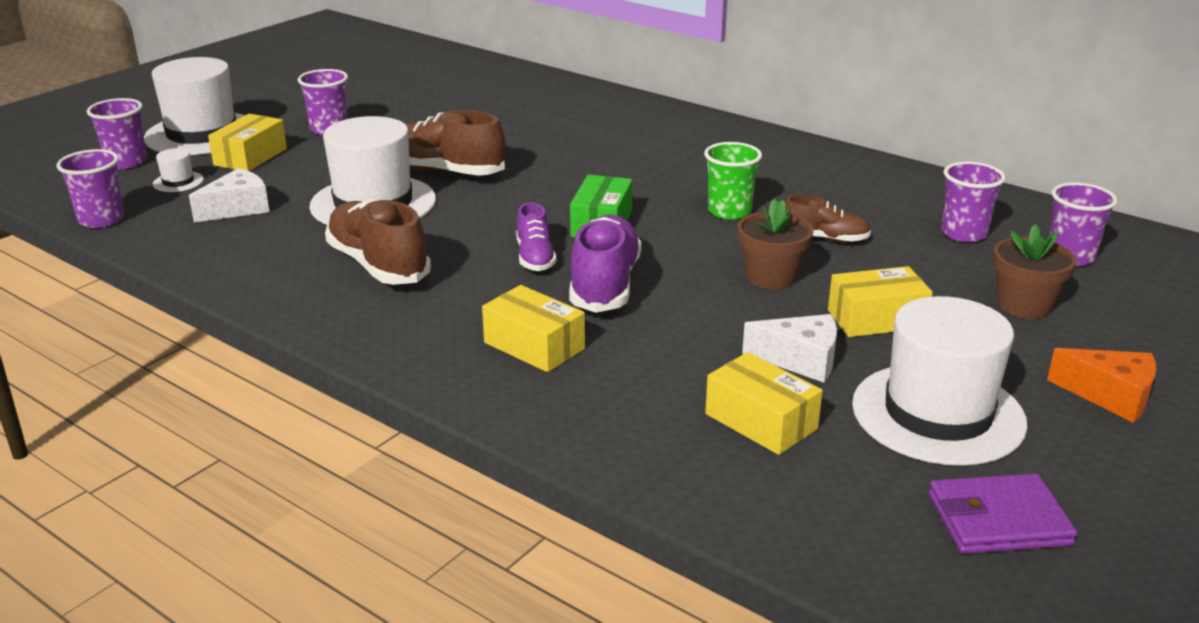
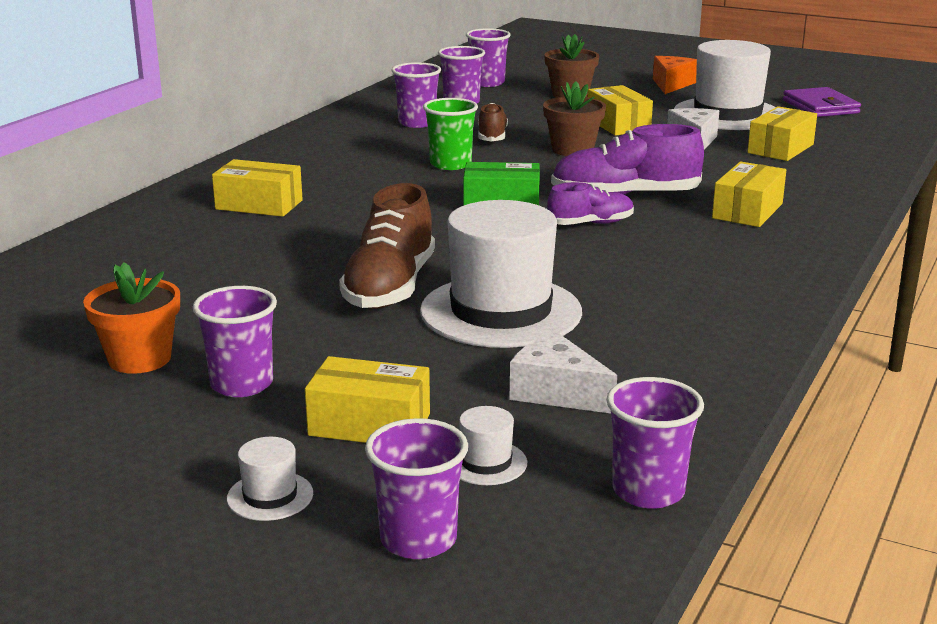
camera: 100 degrees left, 5 degrees down
white hat [144,57,245,155] -> white hat [227,437,313,521], size x0.41
brown shoe [325,199,431,285] -> none
none -> orange flower pot [83,262,180,374]
none -> yellow box [212,159,303,217]
none -> purple cup [391,62,441,128]

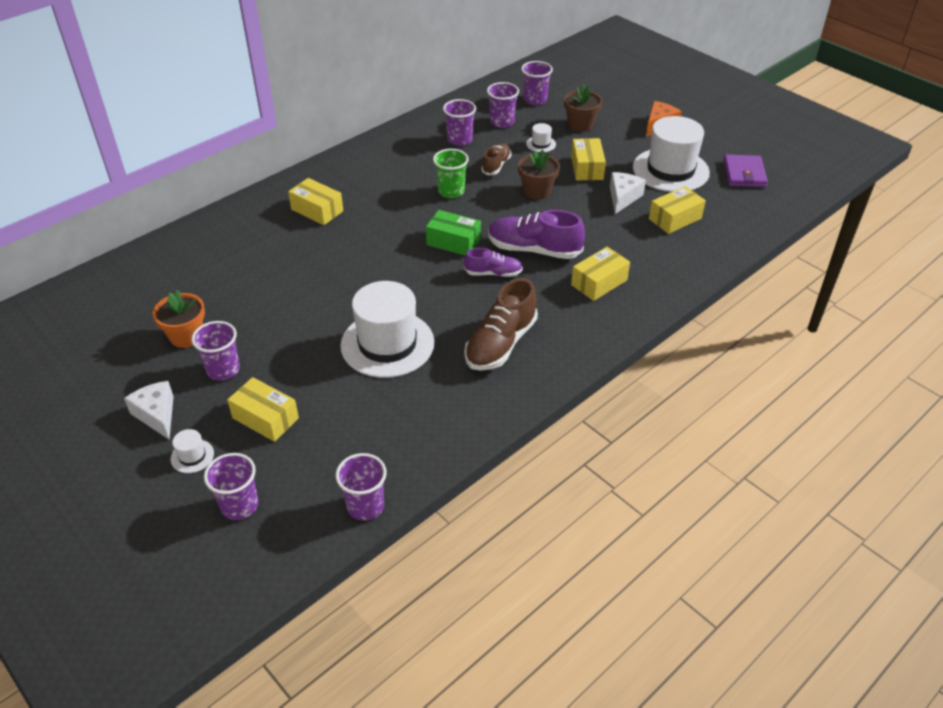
camera: 20 degrees right, 20 degrees up
brown shoe [339,183,435,309] -> brown shoe moved to [465,278,538,371]
white hat [459,406,527,485] -> white hat moved to [526,123,556,152]
white cheese [509,332,617,414] -> white cheese moved to [124,381,174,439]

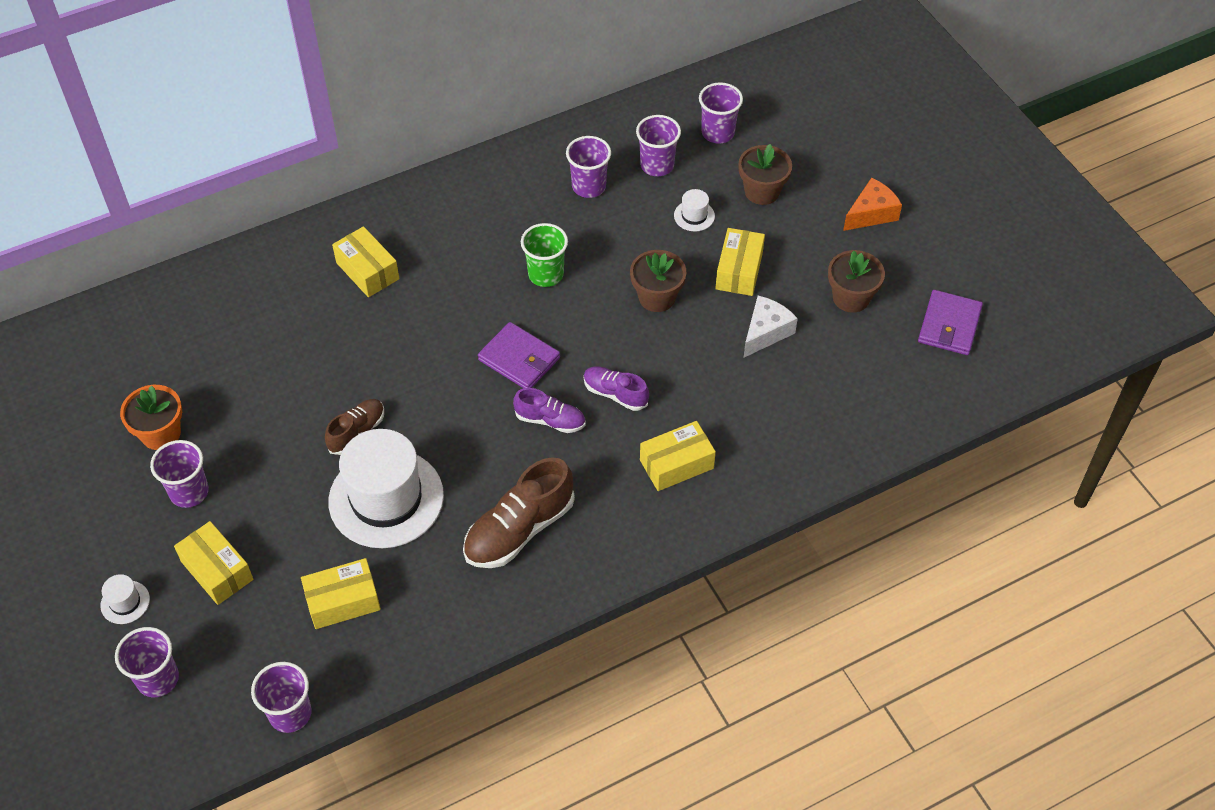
camera: 15 degrees right, 10 degrees up
white cheese [124,381,174,439] -> none
green box [426,210,481,255] -> purple wallet [478,322,560,388]
brown shoe [481,143,511,175] -> brown shoe moved to [325,399,384,455]
purple shoe [488,210,585,259] -> purple shoe [584,367,649,411], size x0.58
white hat [633,116,710,192] -> brown flower pot [828,250,885,313]
yellow box [649,186,706,234] -> yellow box moved to [301,558,381,629]

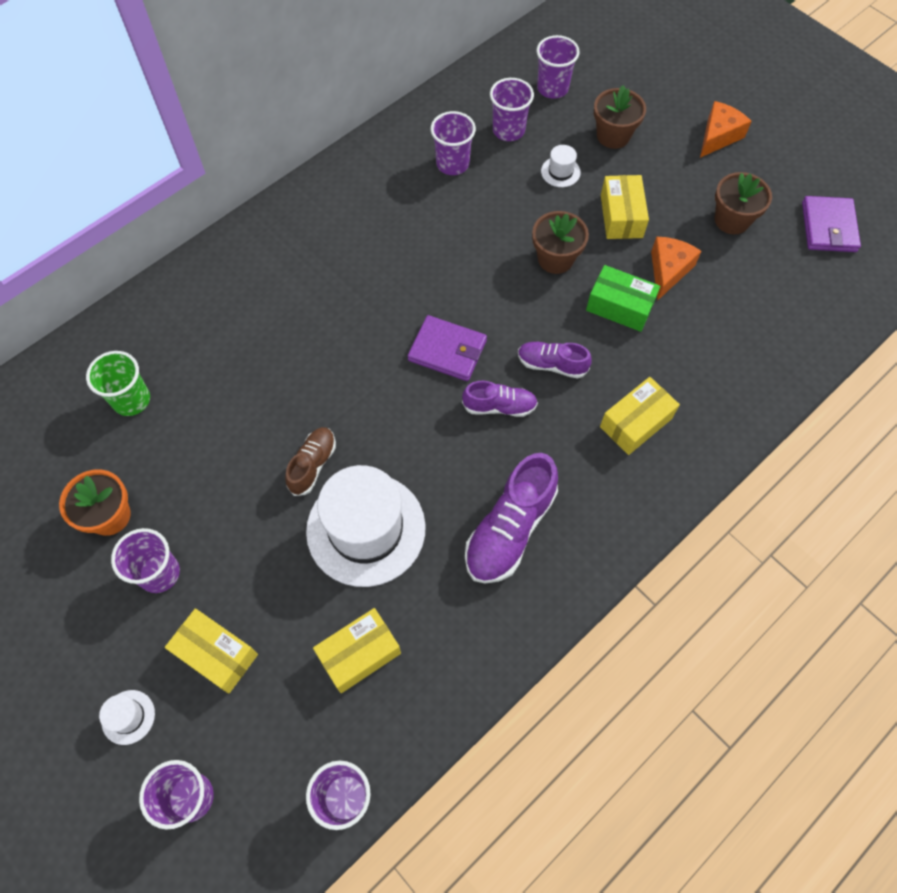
camera: 15 degrees left, 10 degrees up
yellow box [332,226,399,297] -> none
brown shoe [463,457,575,568] -> purple shoe [465,453,558,583]
green cup [521,223,568,287] -> green cup moved to [86,351,150,416]
white cheese [744,296,798,357] -> orange cheese [651,237,701,301]
none -> green box [586,265,660,332]

